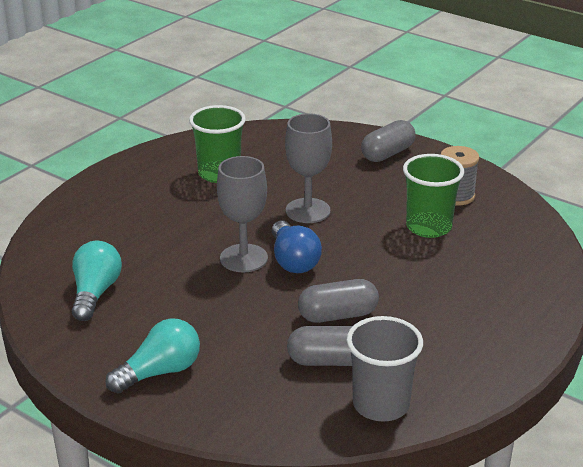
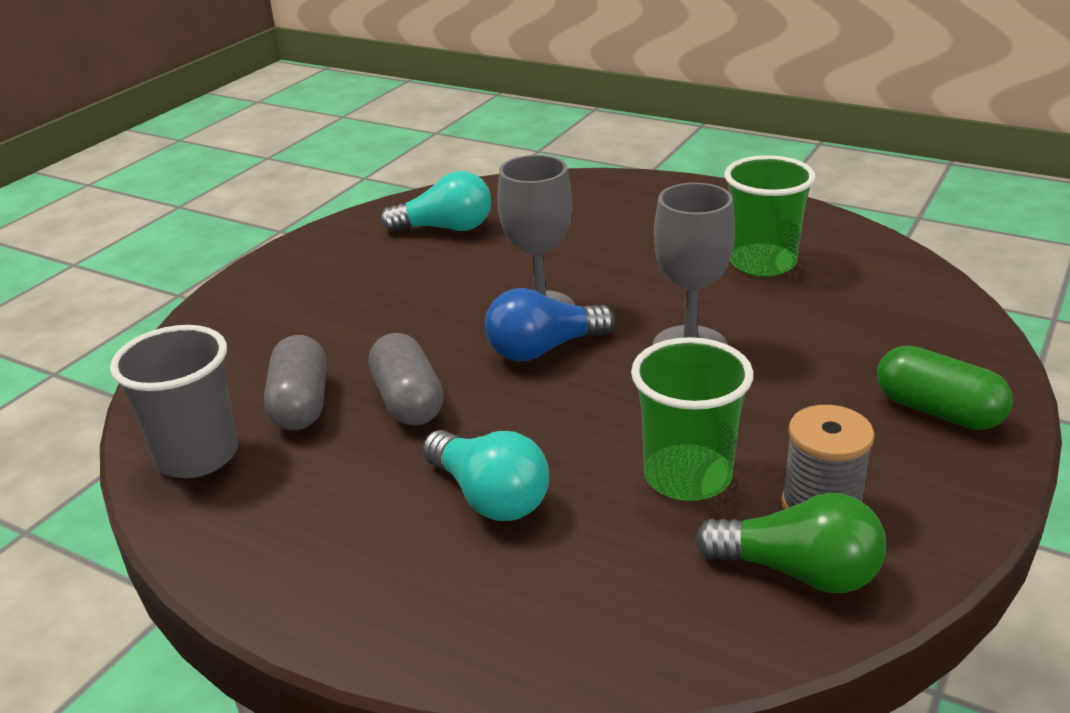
camera: 85 degrees right, 0 degrees up
turquoise light bulb [105,318,200,393] -> turquoise light bulb moved to [422,430,550,521]
grey capsule [361,120,416,162] -> green capsule [877,346,1013,430]
none -> green light bulb [695,493,886,593]

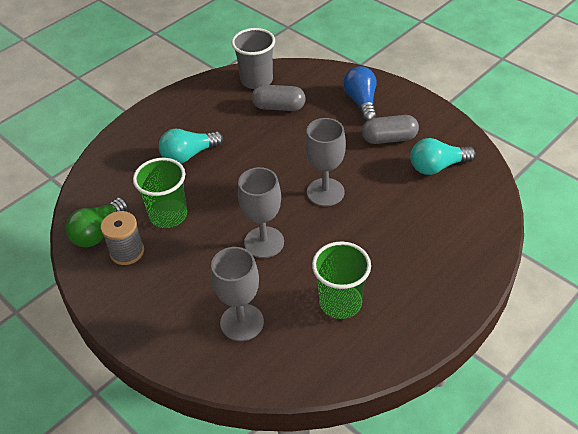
camera: 105 degrees right, 15 degrees up
grey capsule [369,333,444,426] -> grey capsule moved to [362,115,419,144]
turquoise light bulb [380,171,491,232] -> turquoise light bulb turned 60 degrees clockwise [410,138,476,175]
blue light bulb [485,288,615,361] -> blue light bulb moved to [343,66,376,122]
green capsule [877,346,1013,430] -> none
none -> grey goblet [211,247,264,341]

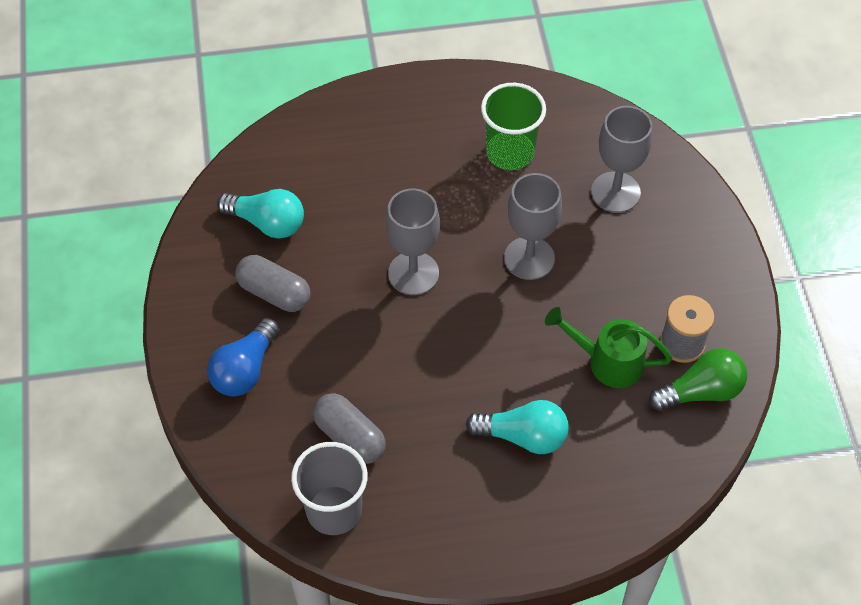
camera: 145 degrees left, 10 degrees up
green cup [133,158,187,228] -> green watering can [545,307,672,388]

